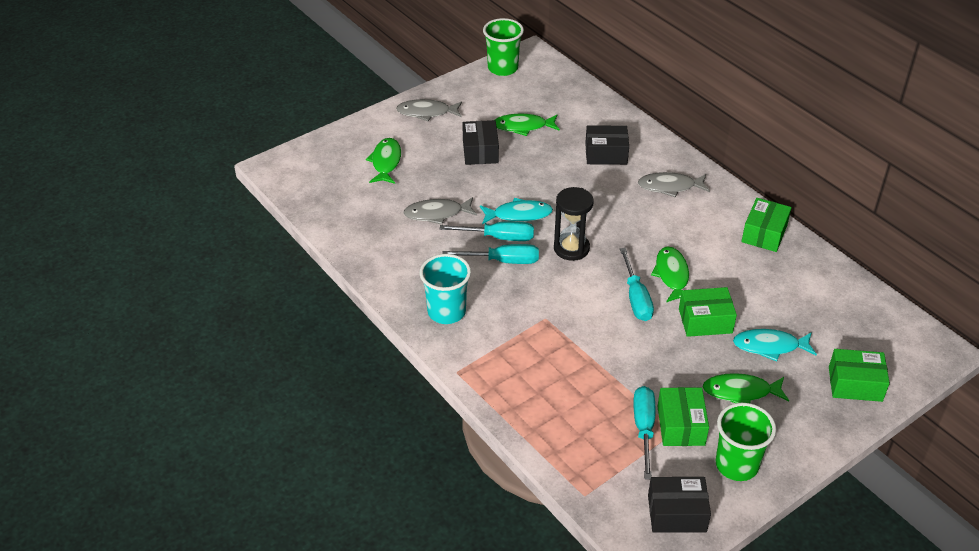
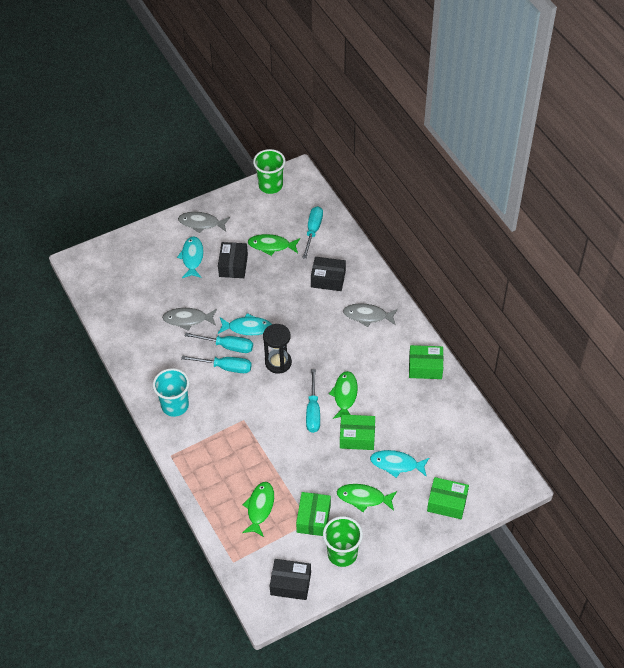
camera: 10 degrees right, 10 degrees up
green fish [366,138,401,184] -> green fish moved to [242,482,274,537]
turquoise screwdriver [633,386,655,479] -> turquoise screwdriver moved to [302,206,323,259]
green box [741,198,792,252] -> green box turned 60 degrees clockwise [409,345,443,379]
none -> turquoise fish [177,236,204,278]

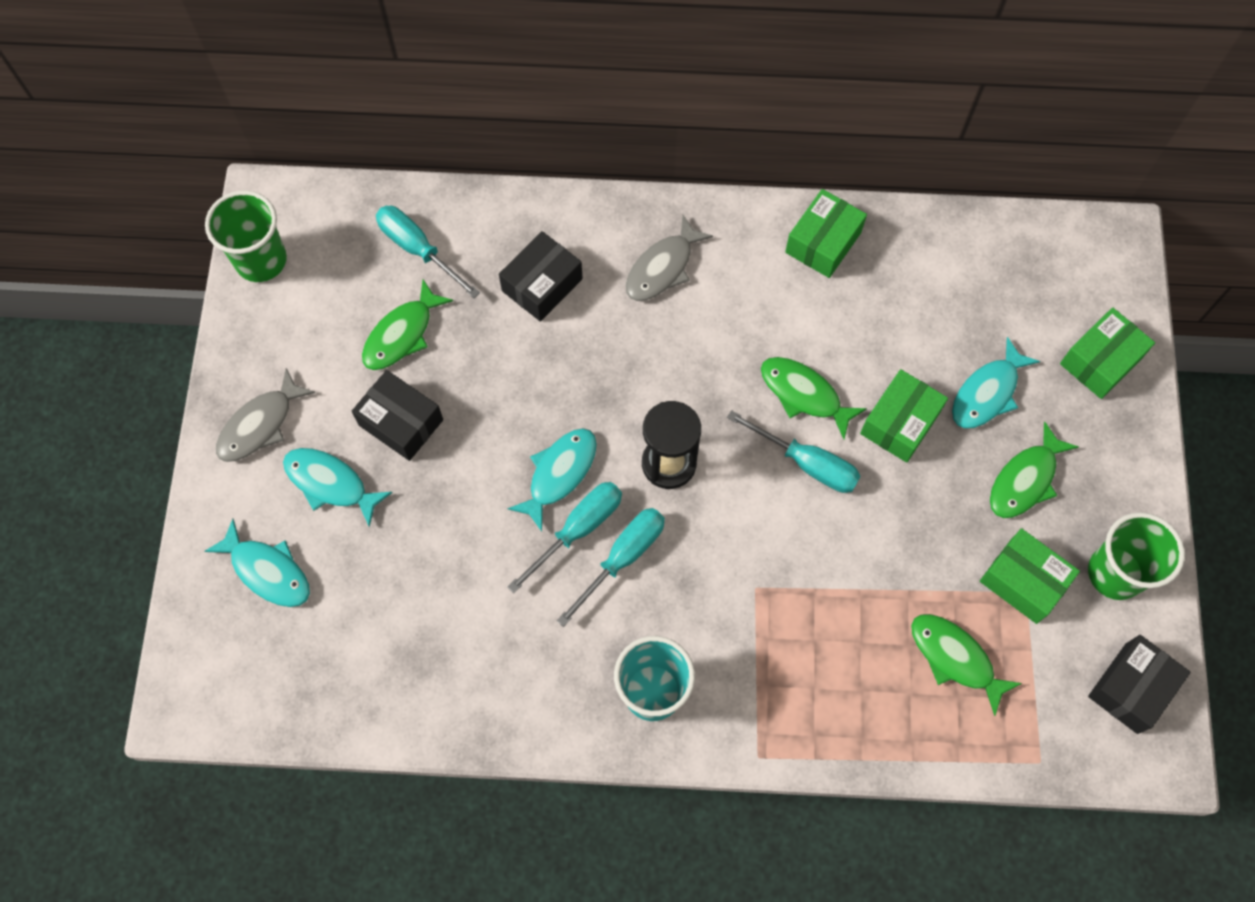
camera: 60 degrees left, 15 degrees up
grey fish [162,308,217,331] -> none
none -> turquoise fish [204,519,310,607]

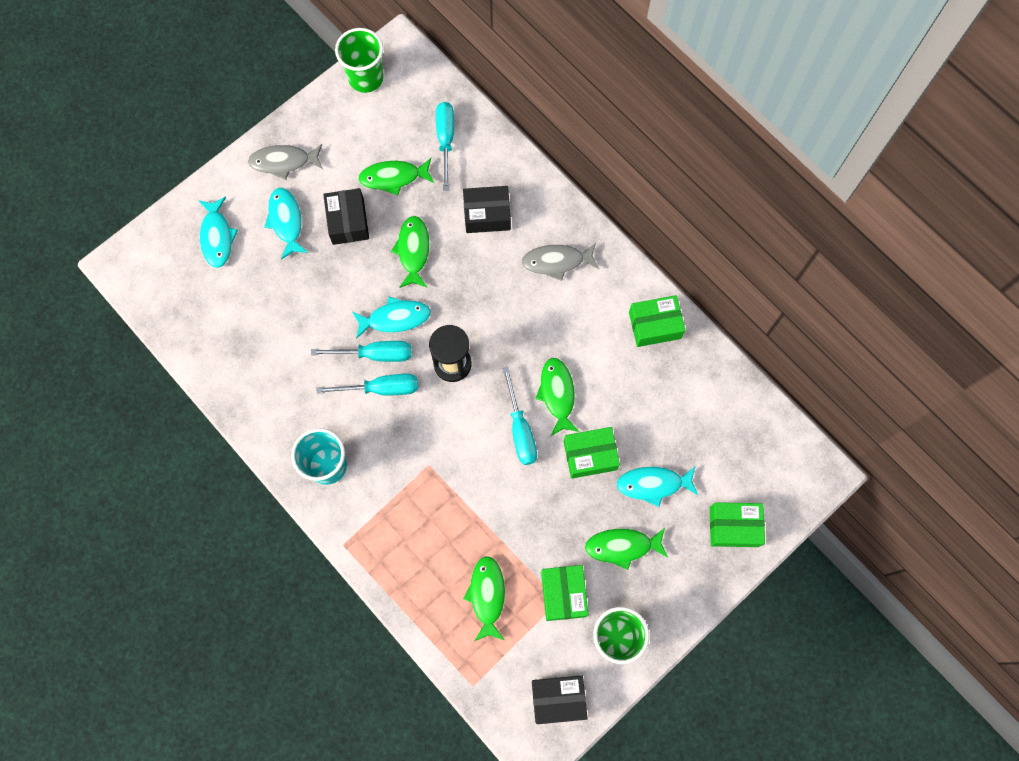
camera: 45 degrees right, 5 degrees up
none -> green fish [391,216,430,288]

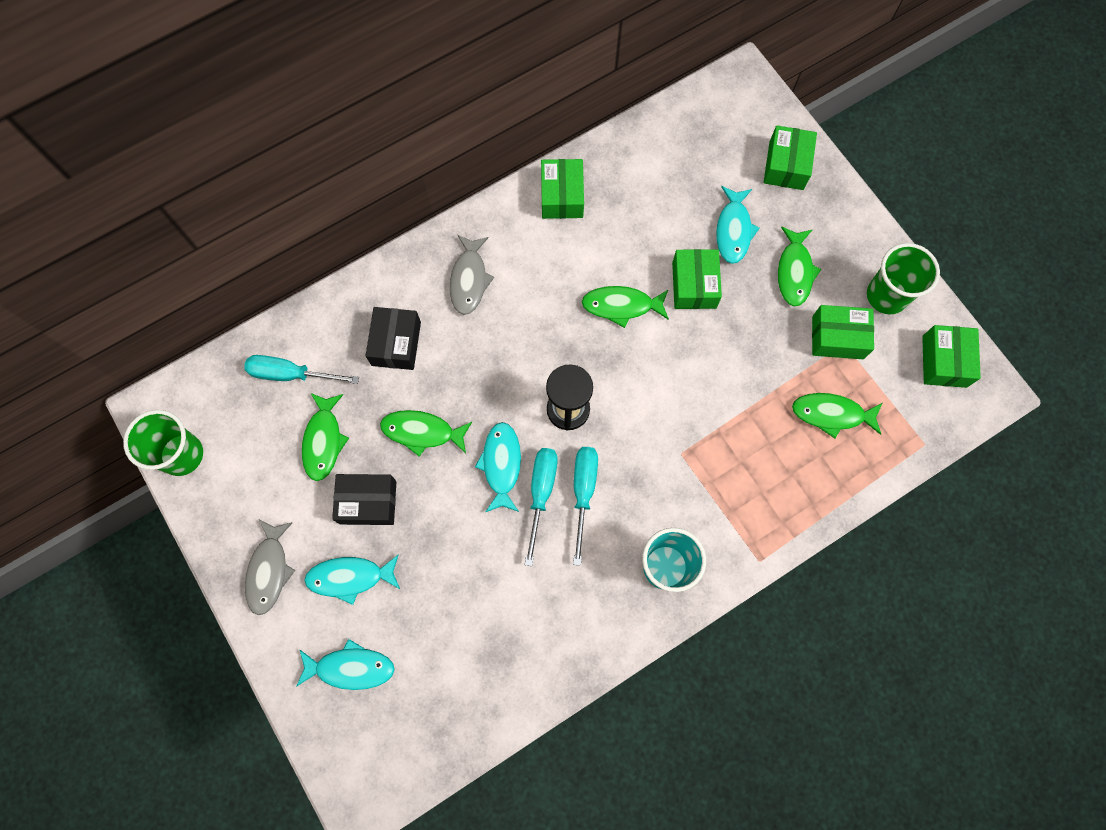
camera: 80 degrees left, 0 degrees up
turquoise screwdriver [502,367,537,465] -> none
black box [532,676,588,724] -> green box [922,325,981,388]

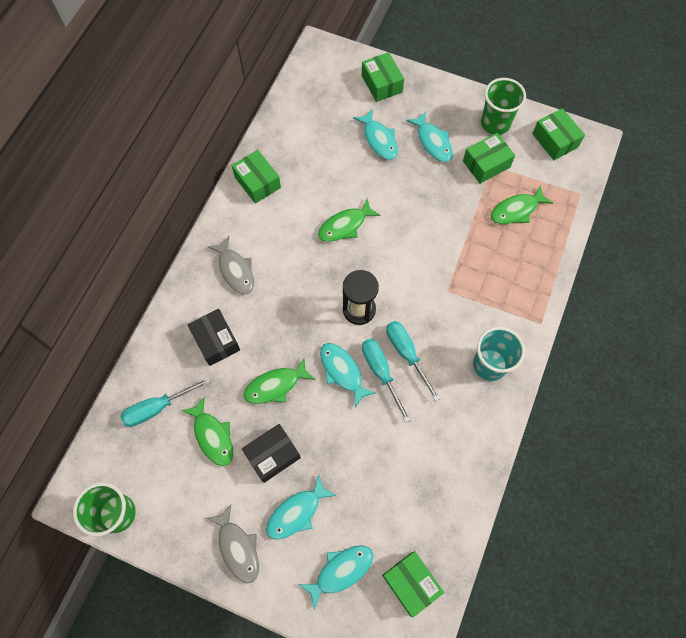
camera: 35 degrees left, 5 degrees down
green box [672,249,722,309] -> green box moved to [382,551,444,618]
green fish [778,227,822,307] -> turquoise fish [406,111,453,162]

